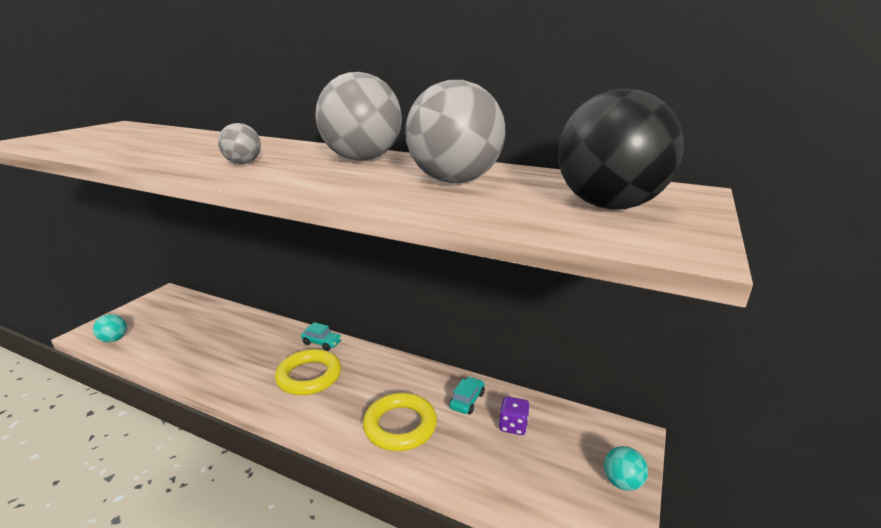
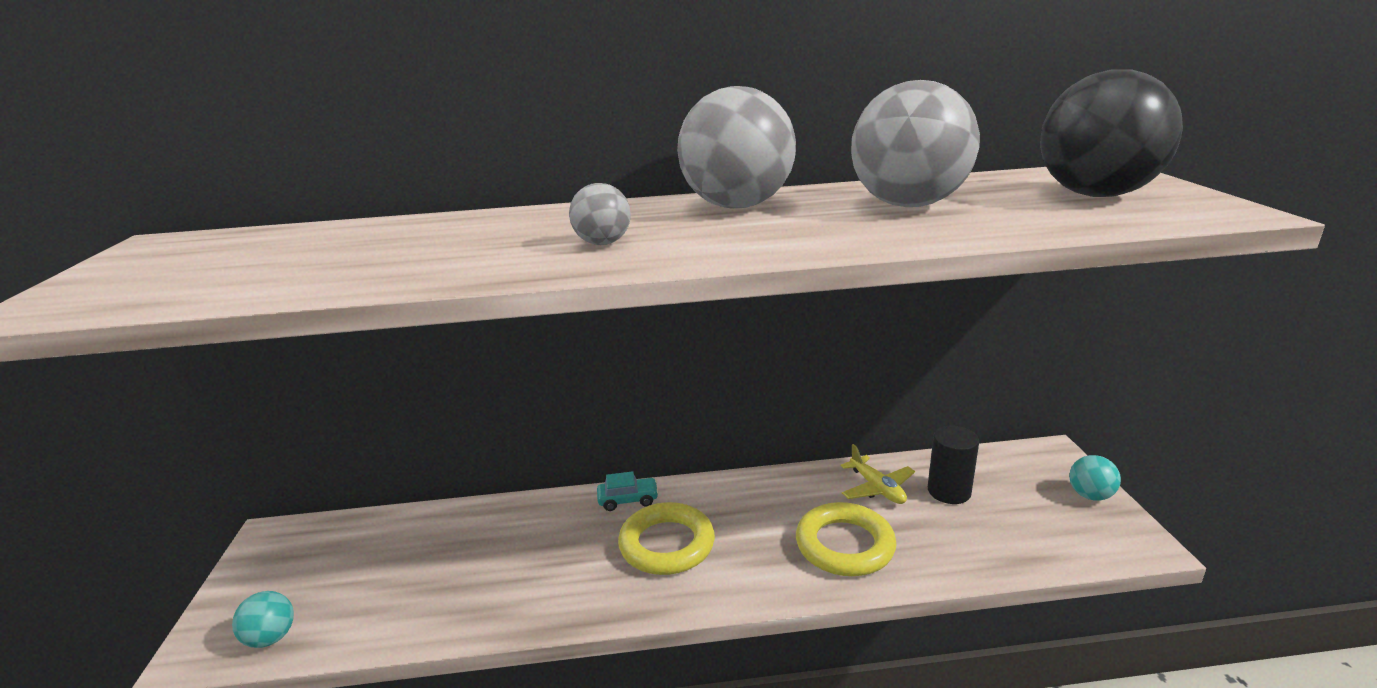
camera: 30 degrees left, 0 degrees up
turquoise car [449,377,485,415] -> yellow plane [841,444,915,504]
purple dice [499,397,530,435] -> black cylinder [928,426,979,504]

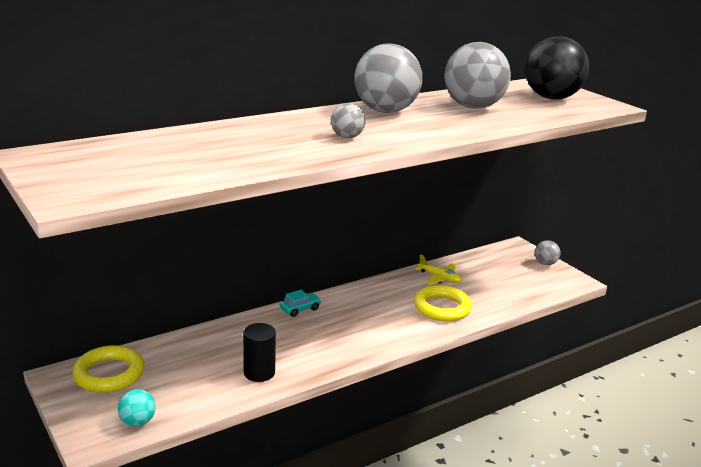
camera: 30 degrees left, 0 degrees up
yellow ring [618,502,715,575] -> yellow ring moved to [72,345,144,393]
black cylinder [928,426,979,504] -> black cylinder moved to [243,323,276,382]
turquoise ball [1069,455,1121,501] -> grey ball [535,240,560,265]

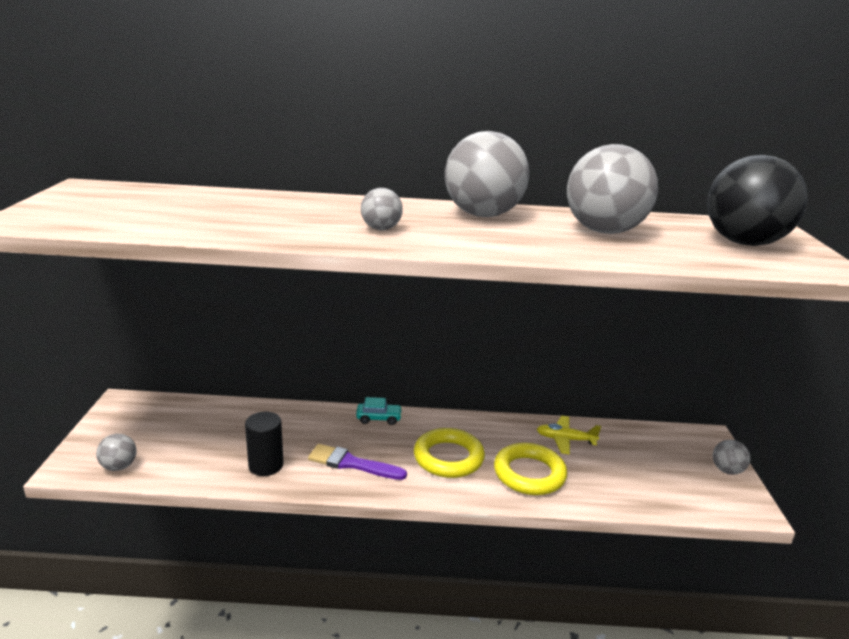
camera: 35 degrees right, 0 degrees up
yellow ring [72,345,144,393] -> yellow ring moved to [414,428,485,478]
turquoise ball [118,389,156,427] -> grey ball [96,434,137,471]
yellow plane [416,254,462,285] -> yellow plane turned 120 degrees clockwise [537,416,601,454]
none -> purple brush [308,444,407,480]

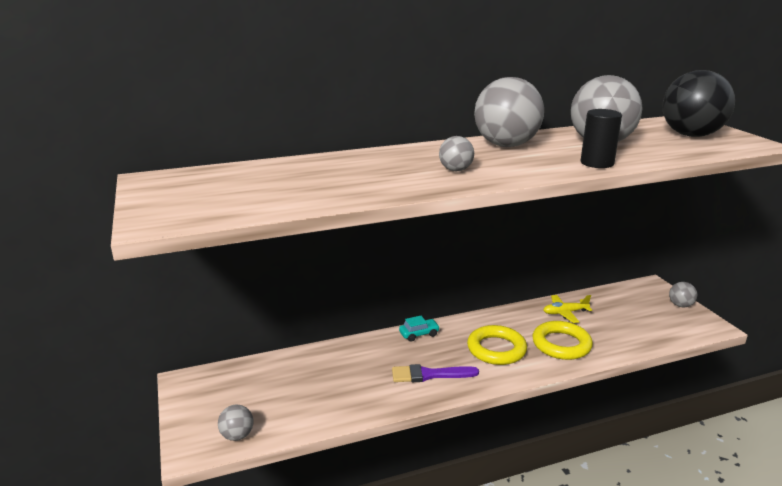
camera: 20 degrees left, 0 degrees up
black cylinder [245,412,284,476] -> black cylinder moved to [581,109,622,168]

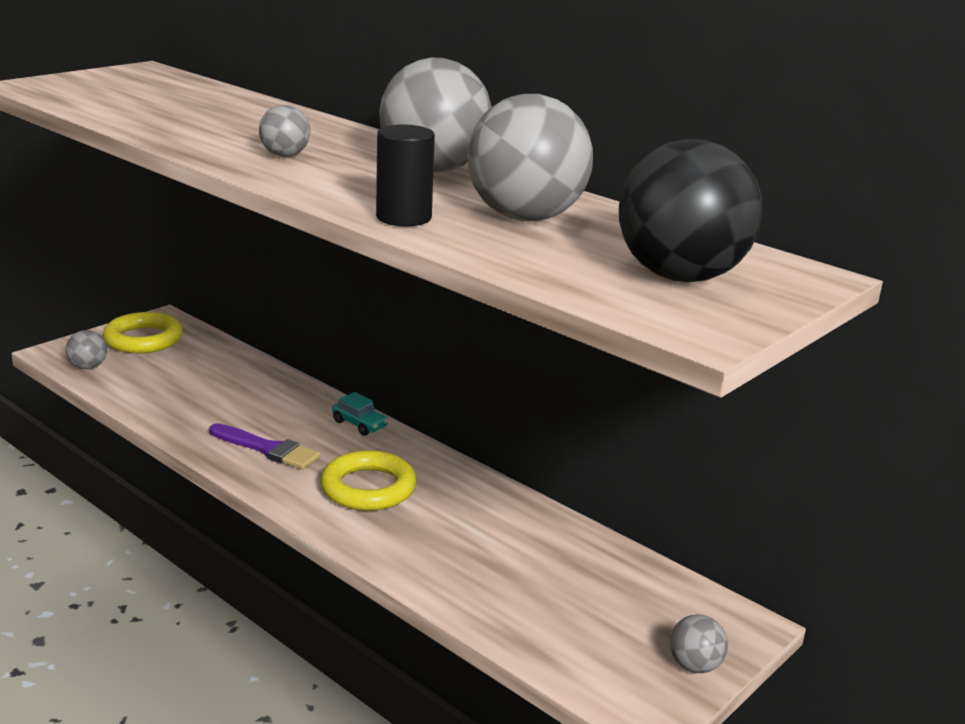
camera: 60 degrees right, 0 degrees up
purple brush [392,364,479,382] -> purple brush turned 150 degrees clockwise [209,423,321,469]
yellow ring [532,321,593,360] -> yellow ring moved to [103,312,183,353]
yellow plane [543,295,592,323] -> none

